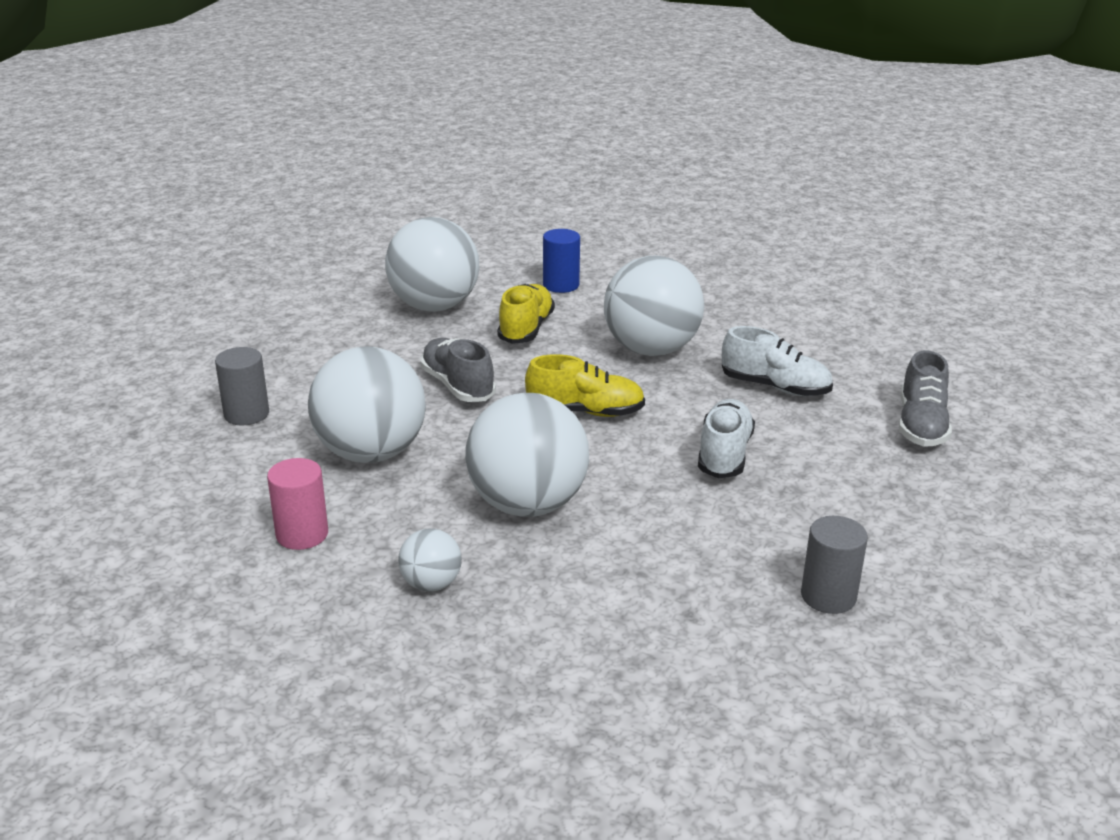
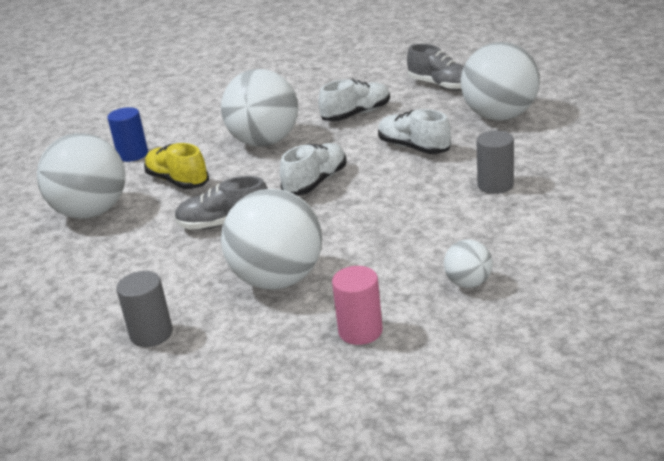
camera: 55 degrees left, 0 degrees up
white ball [465,393,589,517] -> white ball moved to [461,42,540,121]
yellow shoe [525,354,645,417] -> white shoe [280,143,347,195]
grey cylinder [801,516,868,614] -> grey cylinder moved to [477,131,514,194]

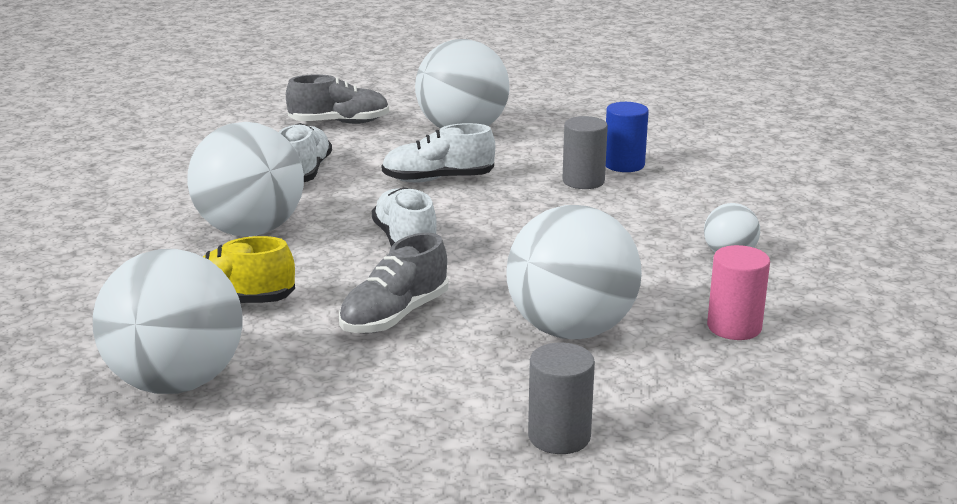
camera: 55 degrees left, 5 degrees down
blue cylinder [107,107,148,162] -> blue cylinder moved to [606,102,649,172]

